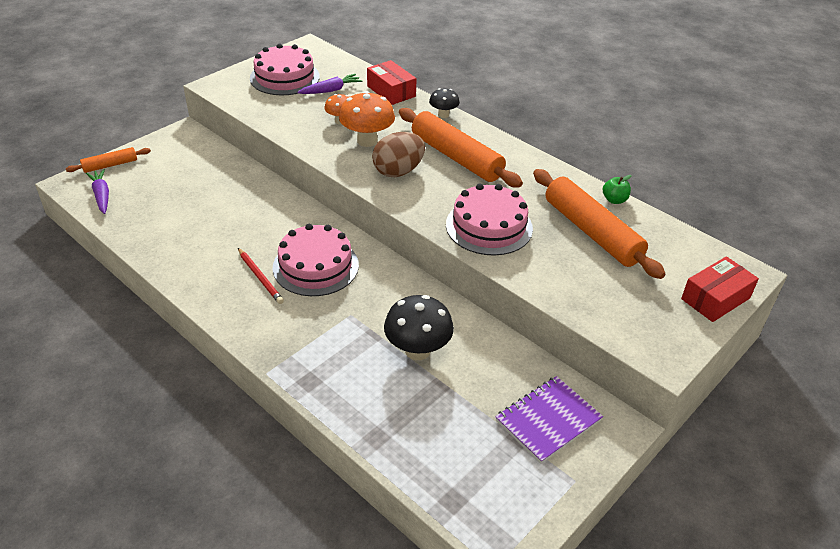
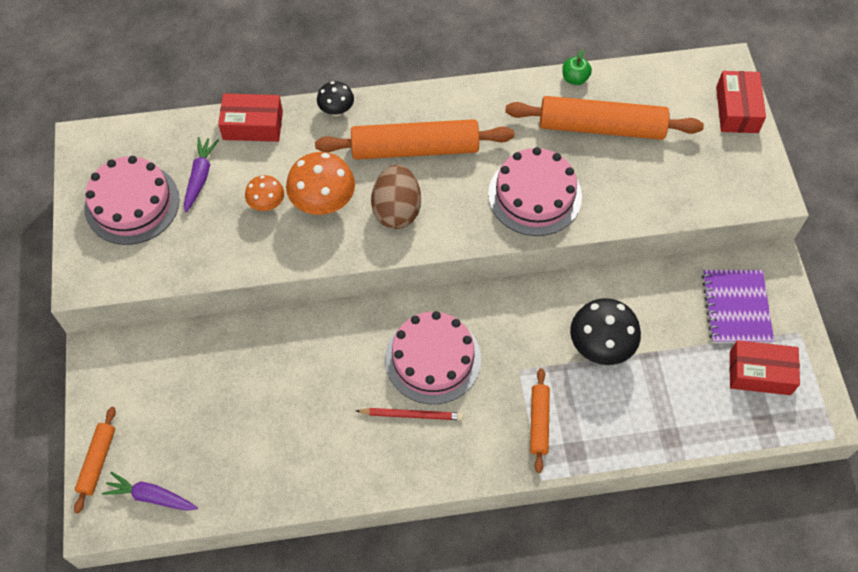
camera: 50 degrees left, 20 degrees up
none -> orange rolling pin [530,368,550,473]
none -> red box [730,340,800,395]

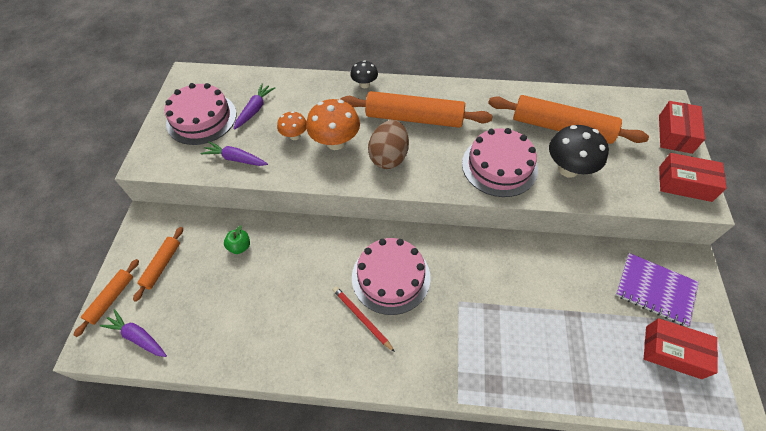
camera: 15 degrees right, 5 degrees down
red box [218,93,283,142] -> red box moved to [659,153,727,202]
red pencil [356,408,463,420] -> red pencil turned 150 degrees counterclockwise [333,286,395,352]
orange rolling pin [530,368,550,473] -> orange rolling pin moved to [133,227,183,302]
green apple [562,49,592,85] -> green apple moved to [224,225,250,254]
black mushroom [570,298,641,365] -> black mushroom moved to [549,125,609,178]
purple notebook [702,270,774,343] -> purple notebook turned 75 degrees counterclockwise [616,253,699,327]
none -> purple carrot [201,141,268,166]

